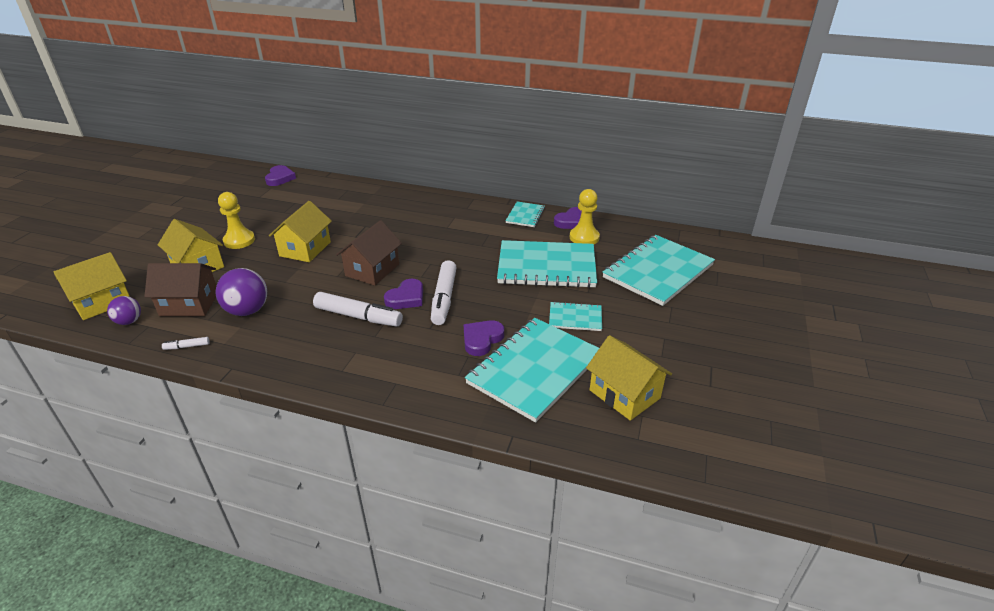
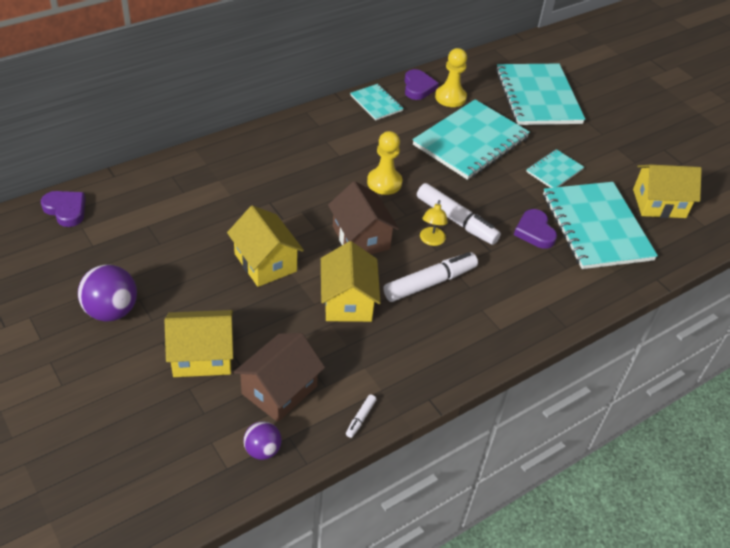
camera: 55 degrees left, 10 degrees up
yellow house [53,252,130,320] -> yellow house moved to [321,241,381,322]
purple ball [216,268,267,316] -> purple ball moved to [78,265,137,322]
yellow pawn [218,192,255,249] -> yellow pawn moved to [367,131,402,195]
purple heart [384,279,423,309] -> yellow lamp [420,200,448,246]

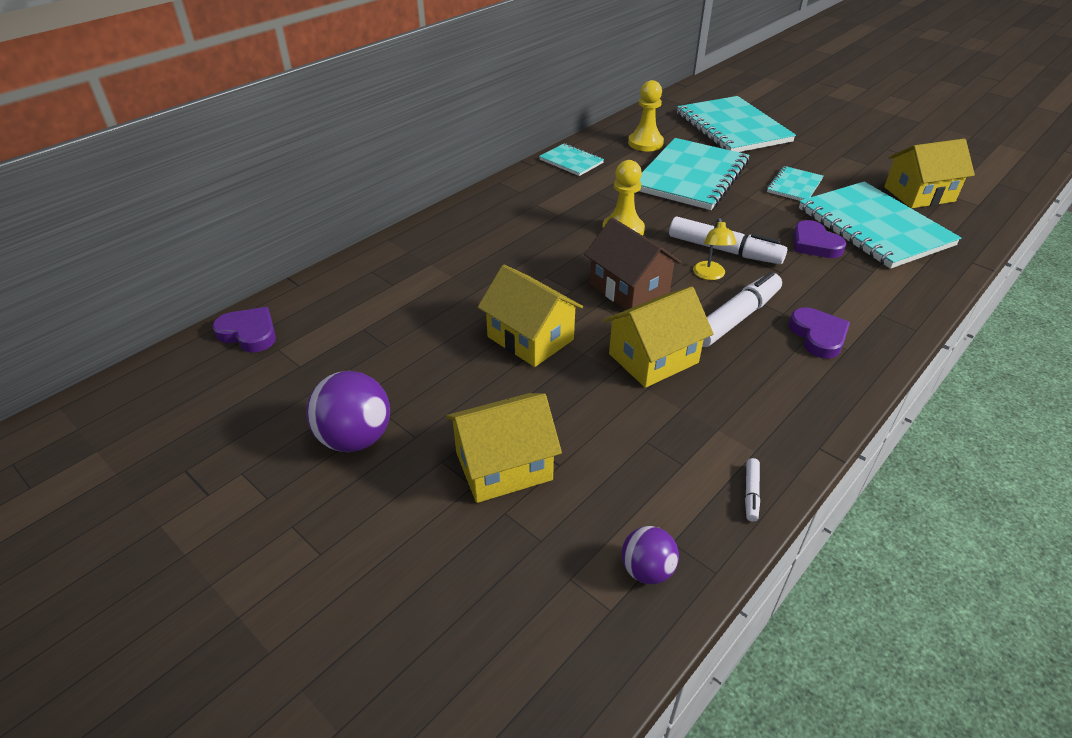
camera: 10 degrees left, 5 degrees down
brown house [233,333,325,422] -> none
yellow house [321,241,381,322] -> yellow house turned 75 degrees clockwise [604,287,714,388]
purple heart [405,69,439,100] -> purple heart moved to [788,307,850,359]

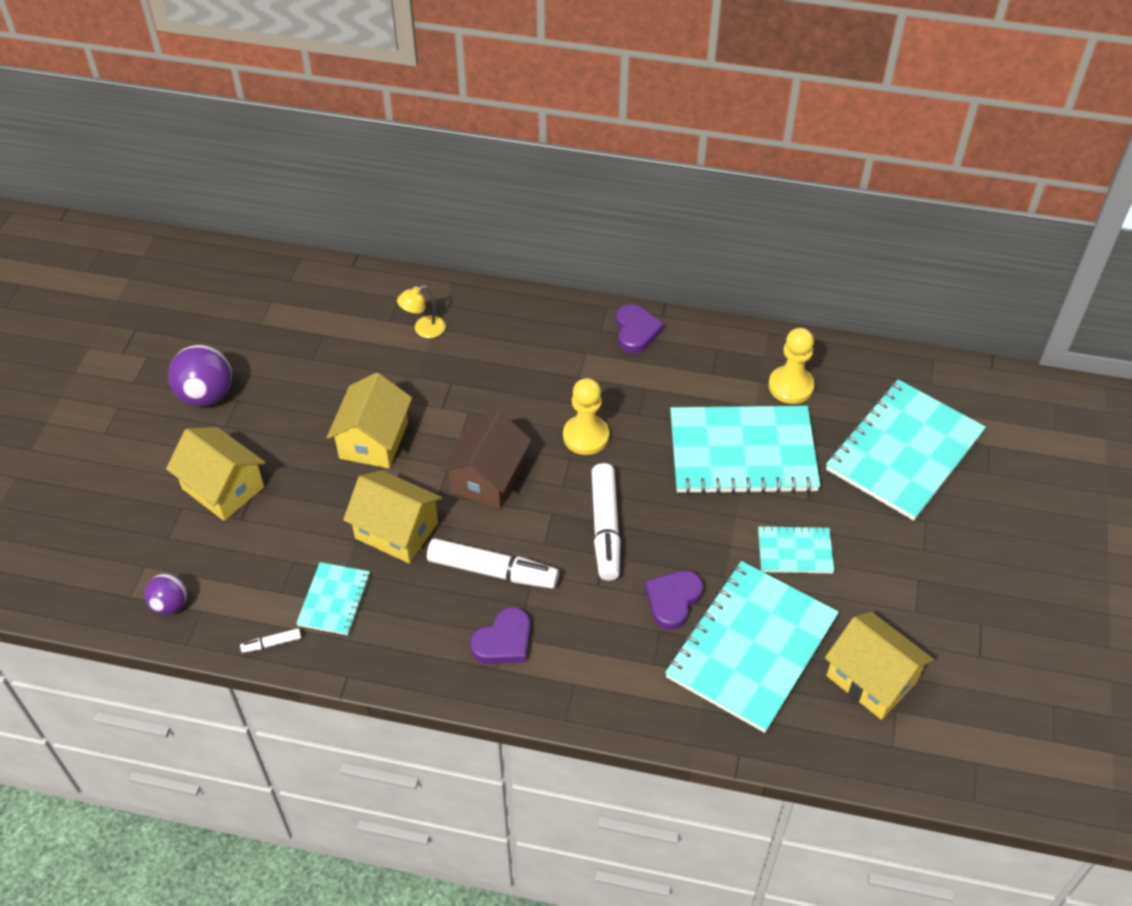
camera: 60 degrees right, 10 degrees up
purple heart [212,307,276,352] -> purple heart moved to [616,304,664,354]
turquoise notebook [539,143,604,176] -> turquoise notebook moved to [296,562,370,635]
yellow lamp [693,218,737,280] -> yellow lamp moved to [397,285,446,338]

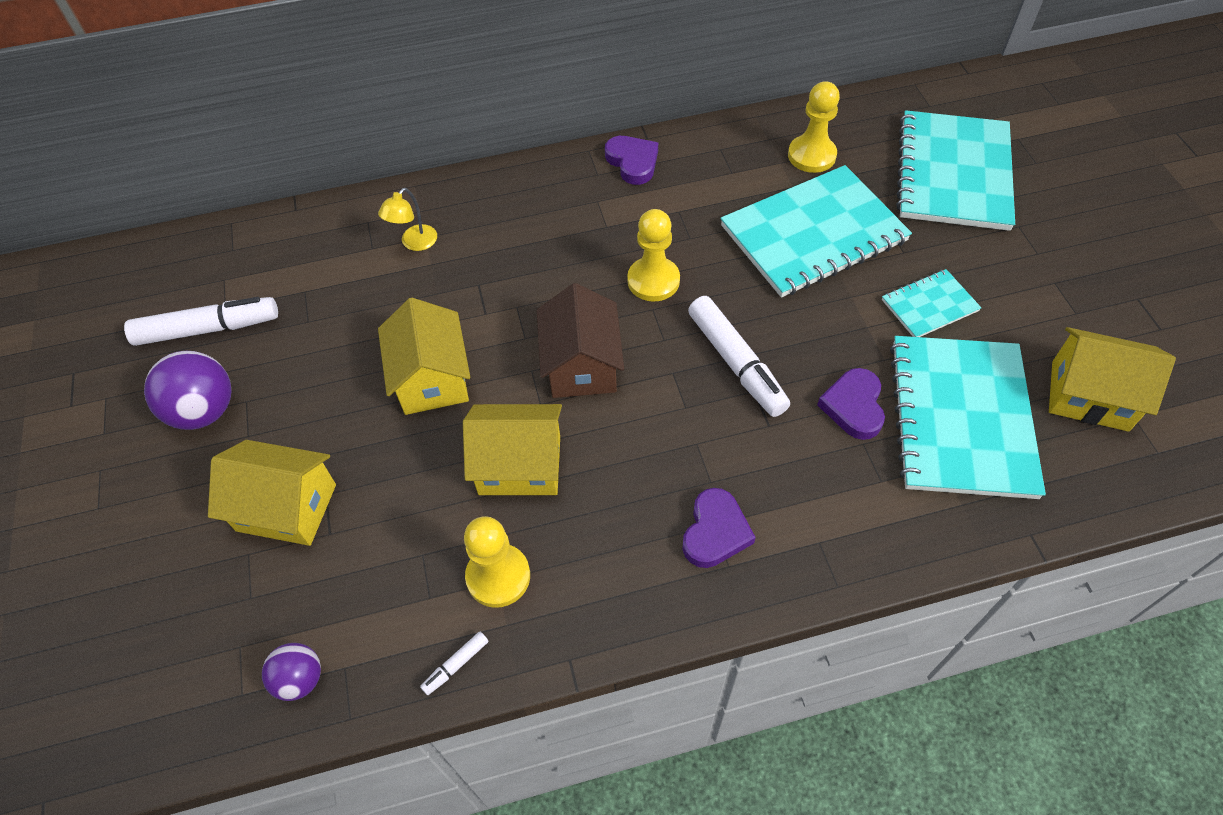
camera: 25 degrees left, 5 degrees up
turquoise notebook [296,562,370,635] -> yellow pawn [464,516,530,608]
white marker [427,538,559,589] -> white marker moved to [124,297,278,346]

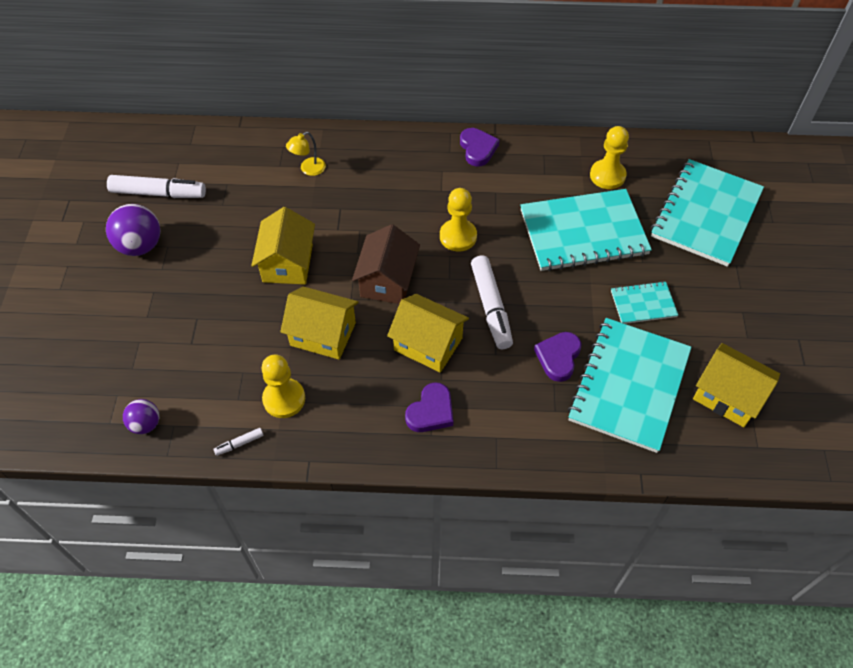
camera: 15 degrees right, 0 degrees up
yellow house [208,440,336,546] -> yellow house moved to [387,294,469,373]

